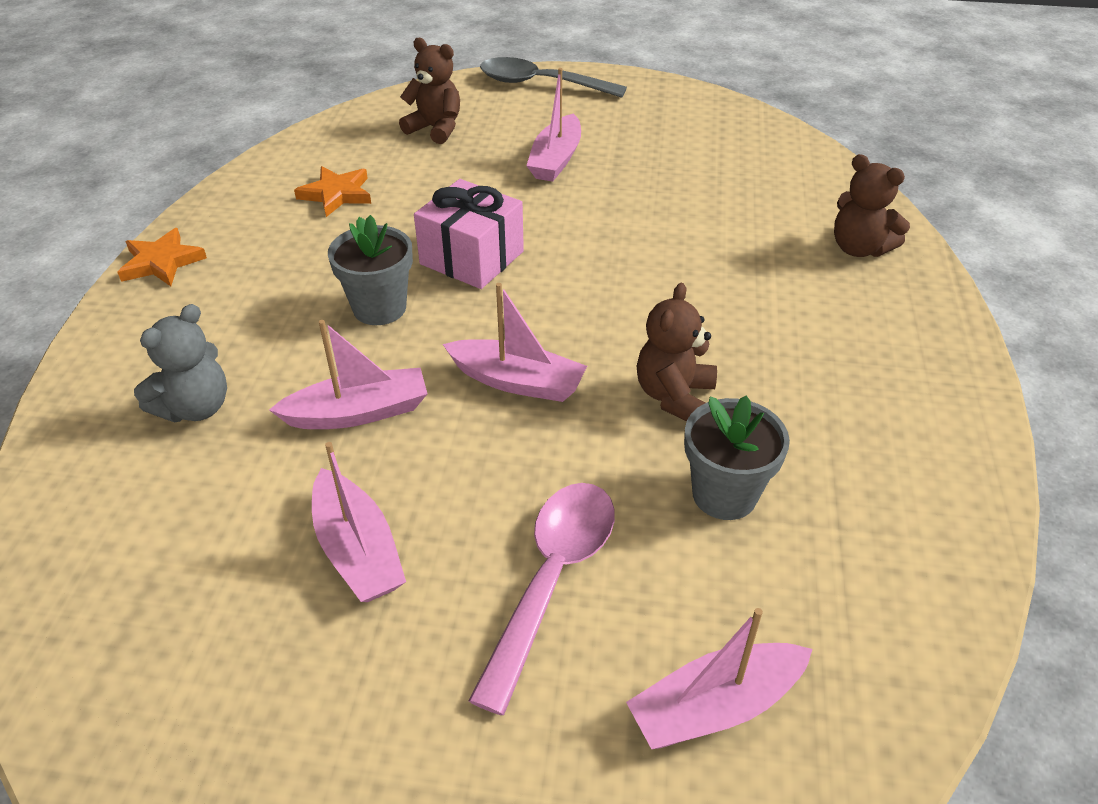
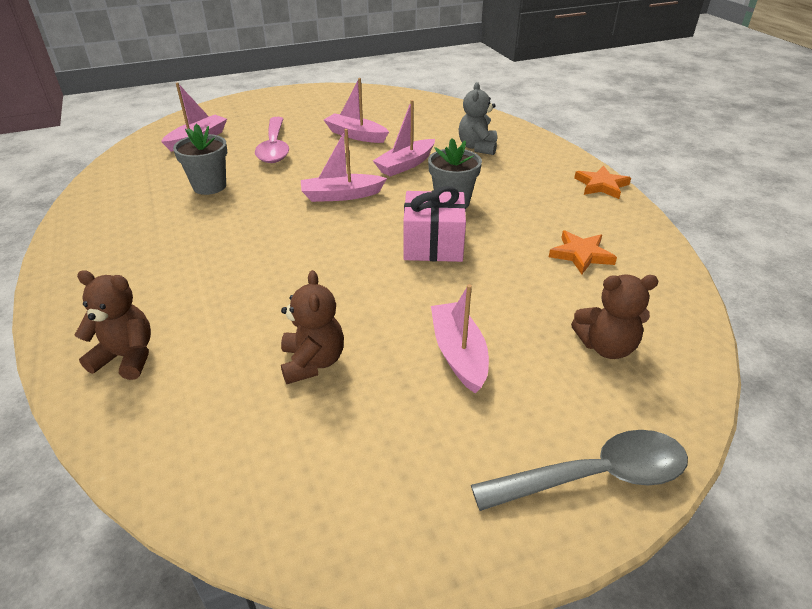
camera: 150 degrees right, 5 degrees down
brown teddy bear [637,283,717,421] -> brown teddy bear moved to [281,270,344,384]

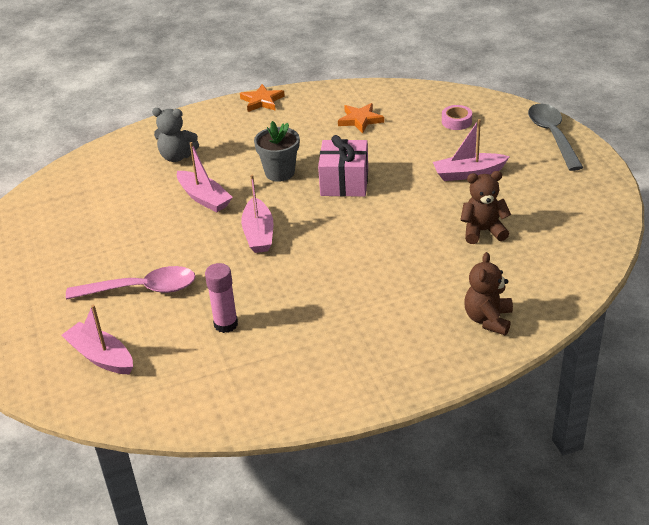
camera: 85 degrees left, 0 degrees up
grey flower pot [173,124,227,195] -> pink glue stick [205,263,238,333]
pink boat [324,78,389,143] -> none
brown teddy bear [571,274,659,359] -> pink tape [442,105,472,130]

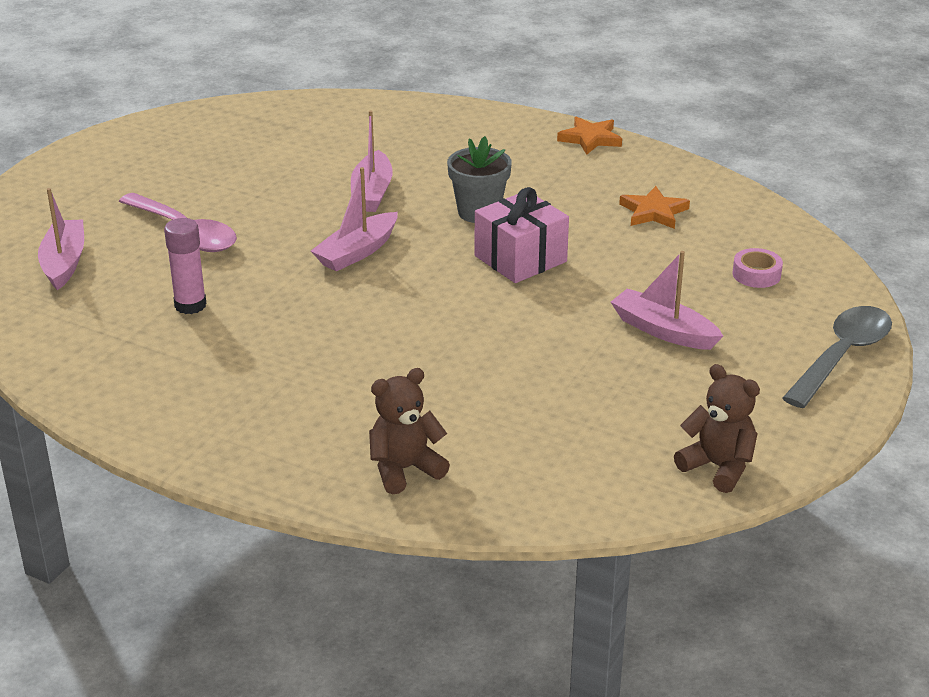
camera: 45 degrees right, 5 degrees down
grey teddy bear [152,108,199,162] -> none
brown teddy bear [461,171,511,244] -> brown teddy bear moved to [674,364,760,493]

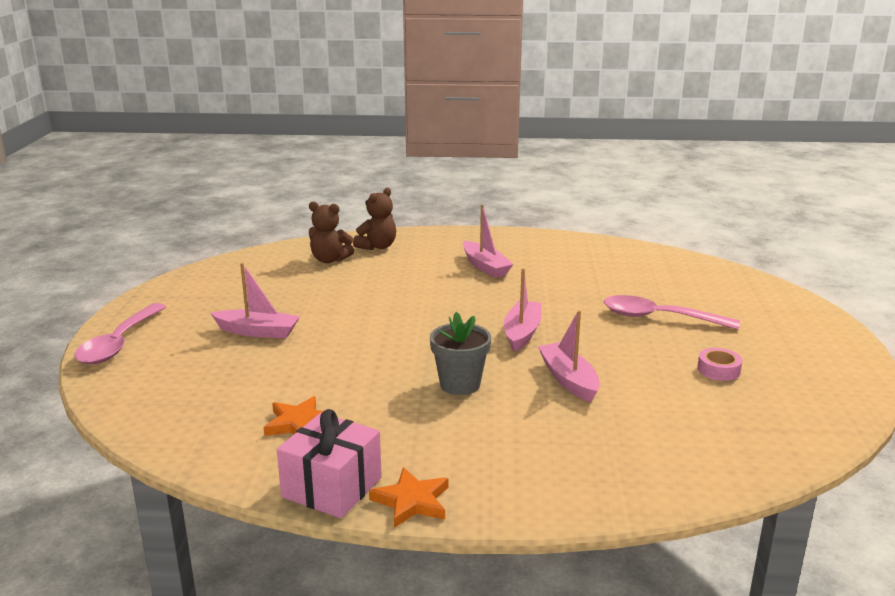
camera: 155 degrees right, 10 degrees down
pink boat [38,188,84,290] -> pink boat moved to [463,204,514,278]
pink glue stick [164,218,207,314] -> none
pink gift [475,187,569,283] -> pink gift moved to [277,409,382,519]
brown teddy bear [674,364,760,493] -> brown teddy bear moved to [309,201,354,263]
pink tape [733,248,783,288] -> pink tape moved to [697,348,742,381]
grey spoon [782,306,892,408] -> pink spoon [74,303,167,364]

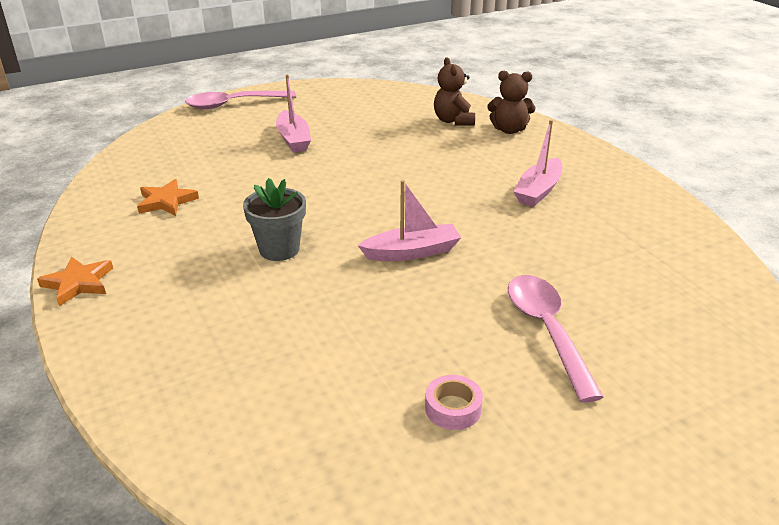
camera: 60 degrees right, 10 degrees up
pink gift [277,409,382,519] -> none
pink boat [538,310,600,402] -> none

